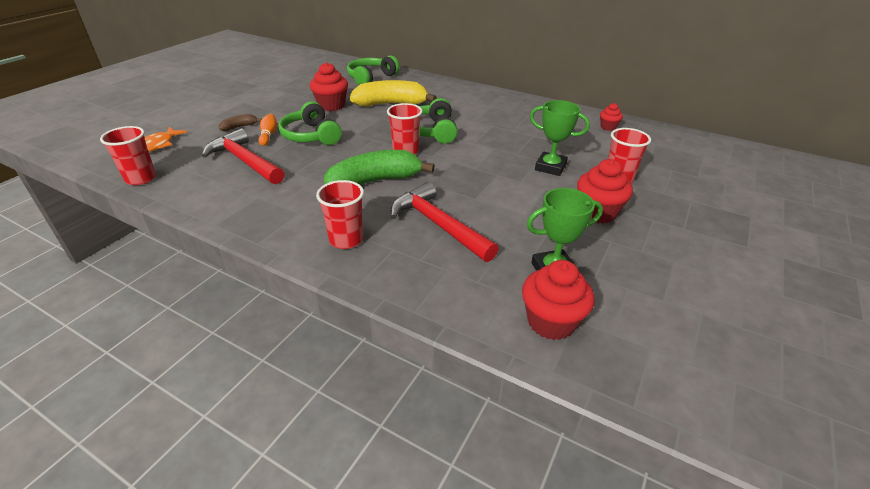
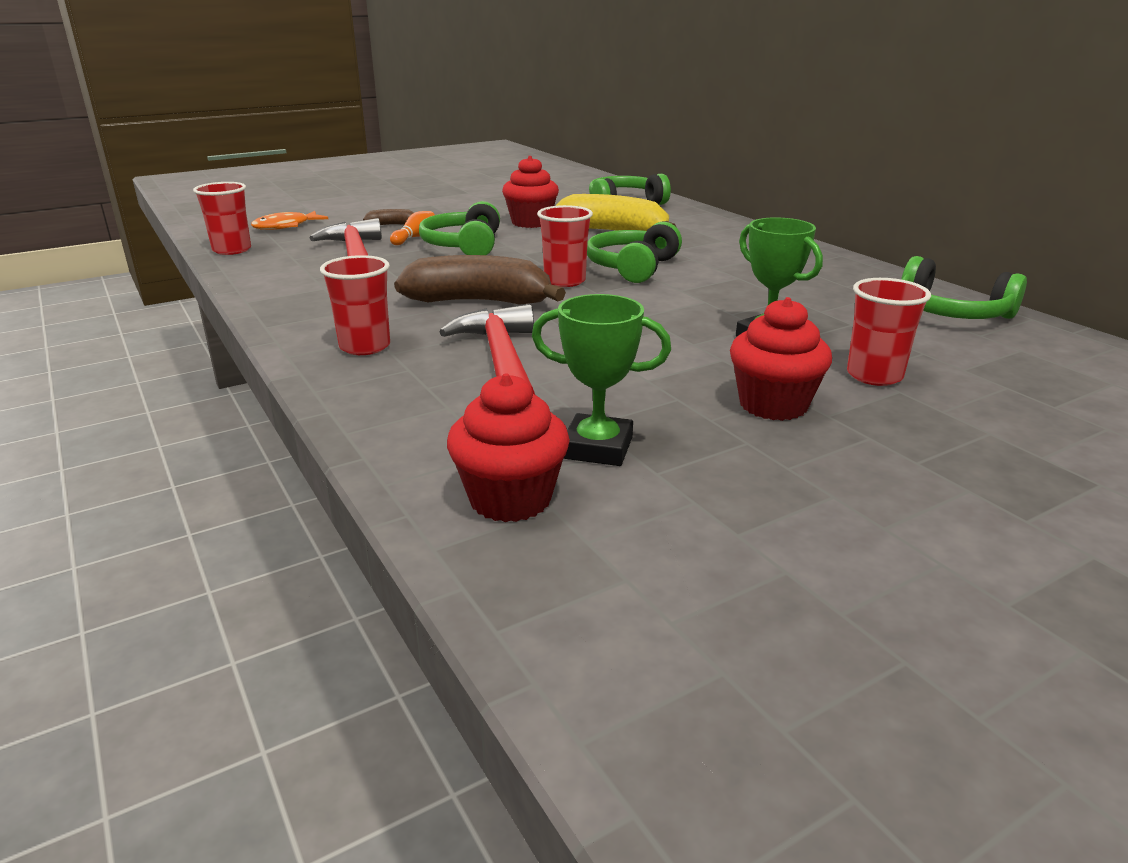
camera: 30 degrees right, 10 degrees down
green banana [324,150,435,185] -> brown banana [394,255,566,305]
red cupcake [600,103,623,131] -> green headphones [901,256,1027,319]

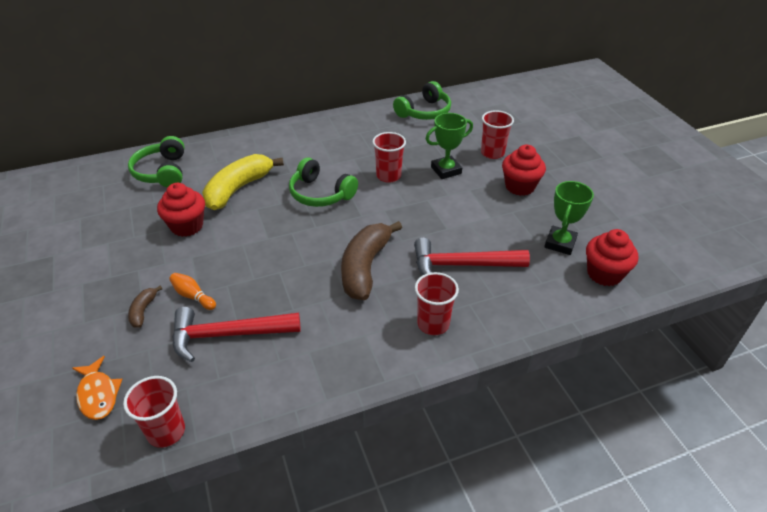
camera: 80 degrees left, 15 degrees up
green headphones [419,201,500,255] -> none
red cup [537,205,593,287] -> red cup moved to [372,132,406,183]

